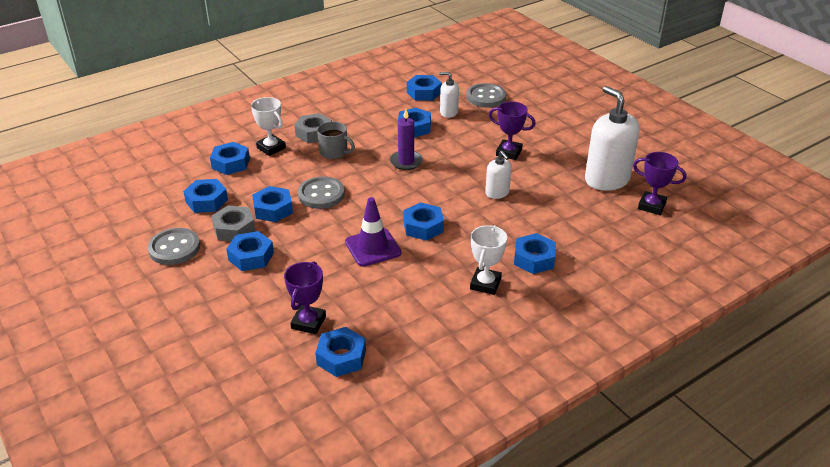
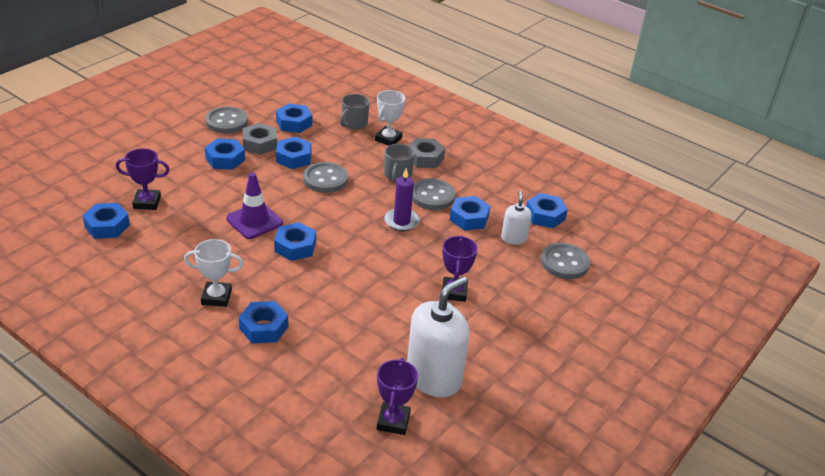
camera: 70 degrees right, 0 degrees up
blue nut [210,142,250,175] -> grey mug [340,94,370,129]
white soap dispenser [485,151,512,199] -> none
none -> grey button [412,178,456,210]

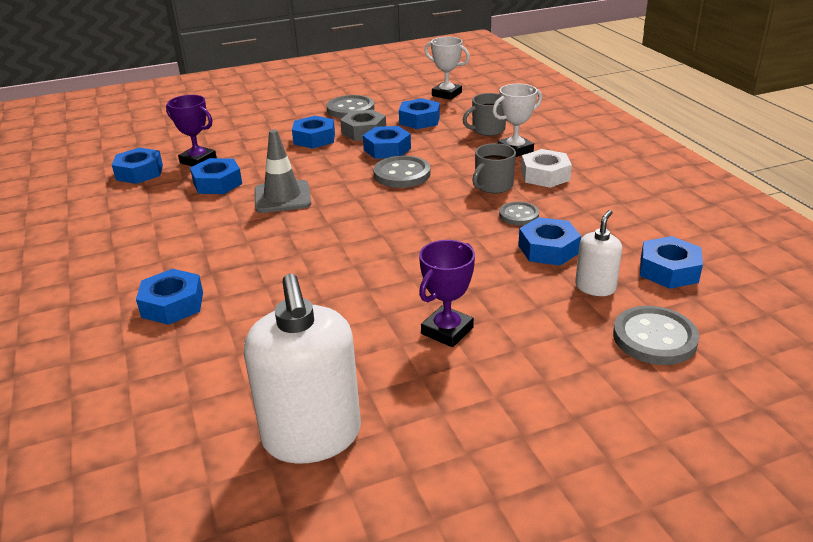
camera: 35 degrees right, 5 degrees down
white trophy [184,239,244,307] -> white trophy moved to [424,37,470,100]
purple traffic cone [226,172,283,239] -> grey traffic cone [254,129,311,213]
blue nut [274,222,316,261] -> blue nut moved to [190,158,242,194]
purple trophy [377,358,418,435] -> none
purple candle [384,168,420,231] -> none
white soap dispenser [407,277,470,398] -> white soap dispenser turned 90 degrees clockwise [244,274,361,464]
grey nut [409,138,445,168] -> white nut [521,149,572,188]
grey button [412,178,456,210] -> grey button [499,201,539,225], size x0.62

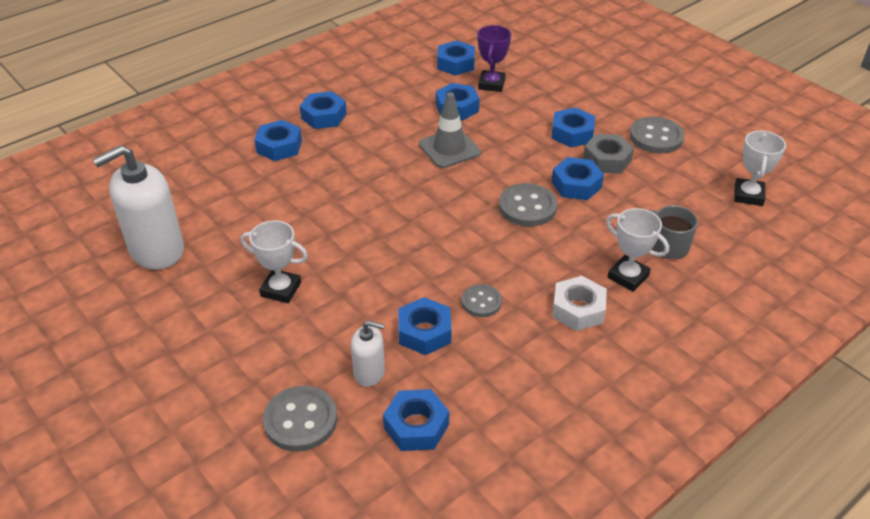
camera: 70 degrees right, 10 degrees up
blue nut [399,98,440,129] -> blue nut moved to [300,91,347,129]
purple trophy [419,240,475,347] -> white trophy [241,220,308,303]
grey mug [472,143,516,194] -> none

